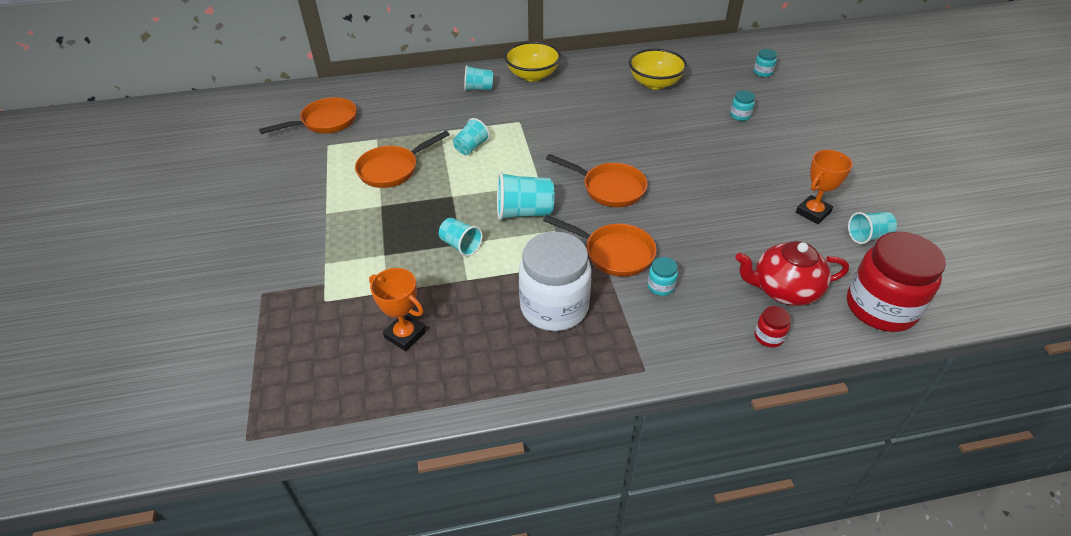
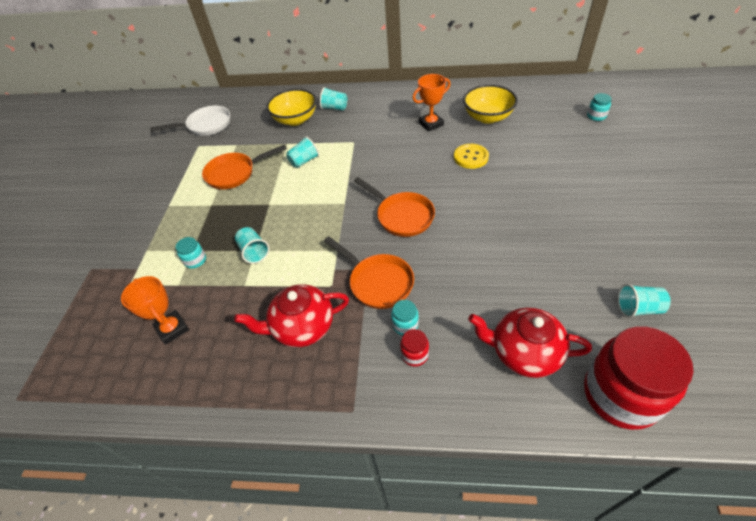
camera: 20 degrees right, 5 degrees up
orange pan [259,97,357,134] -> white pan [150,106,230,136]
turquoise cup [497,172,554,221] -> none
yellow bowl [504,42,561,82] -> yellow bowl moved to [266,89,317,126]
white jar [519,232,592,331] -> red teapot [234,284,349,347]
turquoise jar [730,90,755,121] -> turquoise jar moved to [176,237,206,269]
red jar [754,306,791,348] -> red jar moved to [400,329,429,367]
orange trophy [796,150,853,224] -> orange trophy moved to [412,74,451,132]
none -> yellow button [454,144,489,169]

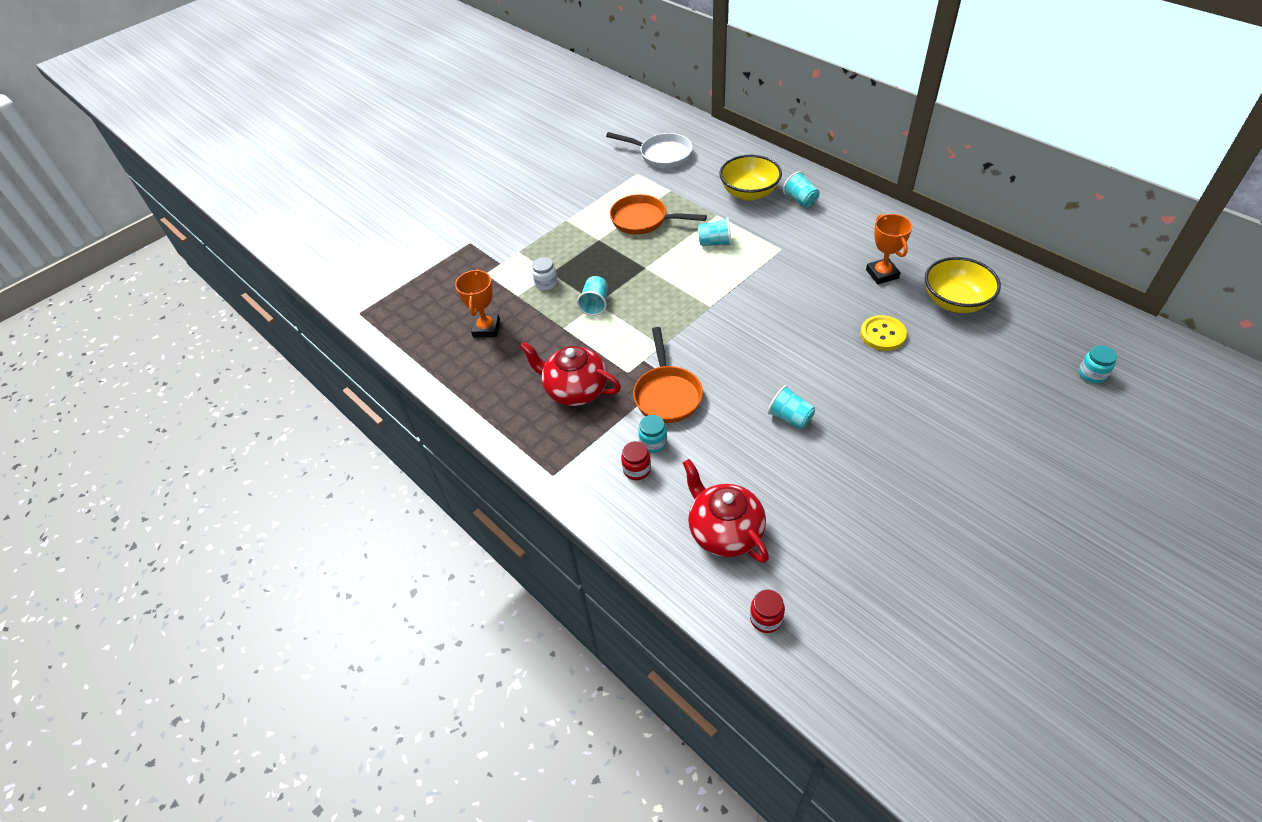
camera: 40 degrees right, 0 degrees up
turquoise jar [176,237,206,269] -> white jar [532,257,557,290]
orange pan [354,177,435,237] -> none
orange trophy [412,74,451,132] -> orange trophy turned 60 degrees clockwise [866,214,912,284]
red jar [584,326,693,430] -> red jar [750,589,785,633], size x0.41
turquoise cup [618,284,671,318] -> turquoise cup moved to [768,385,815,430]

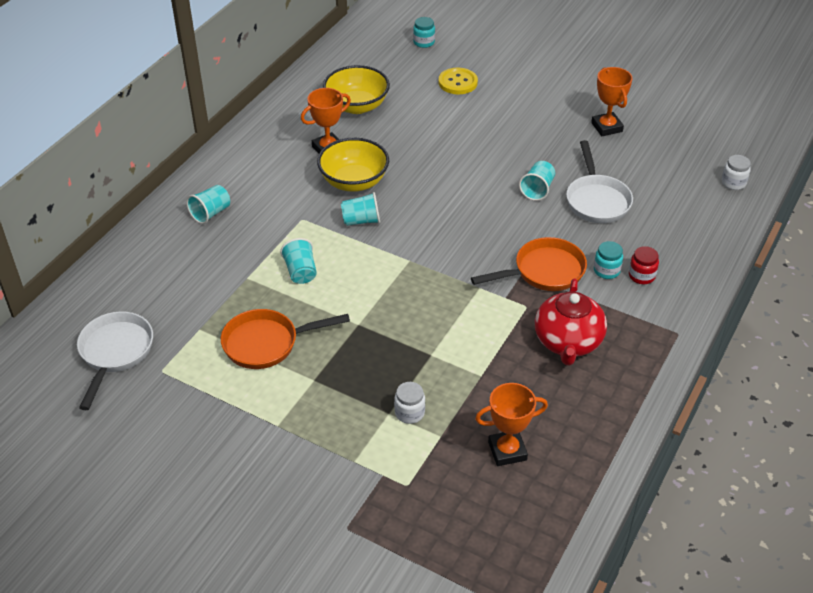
camera: 110 degrees left, 5 degrees down
turquoise cup [577,276,608,316] -> turquoise cup moved to [341,192,380,226]
orange pan [610,194,707,235] -> orange pan turned 75 degrees clockwise [221,309,350,369]
red teapot [683,459,769,563] -> none
yellow bowl [719,155,782,201] -> yellow bowl moved to [317,138,389,192]
red jar [750,589,785,633] -> white jar [722,155,751,190]
yellow button [860,315,907,351] -> yellow button moved to [439,68,478,94]
none -> white pan [566,140,633,223]
none -> orange trophy [591,67,633,136]

